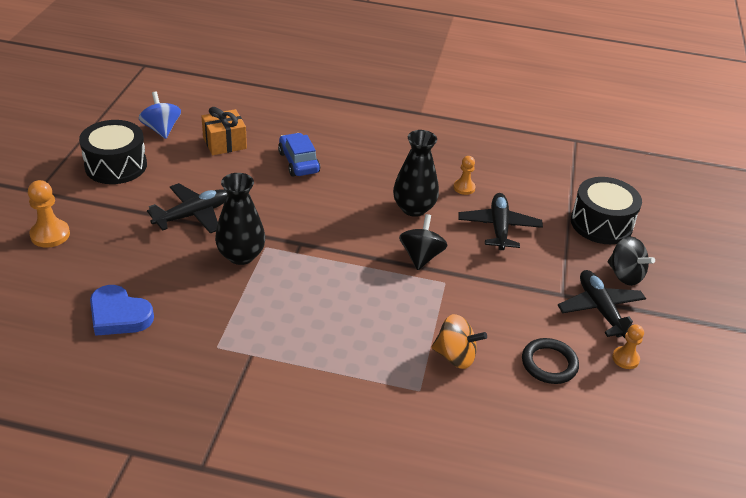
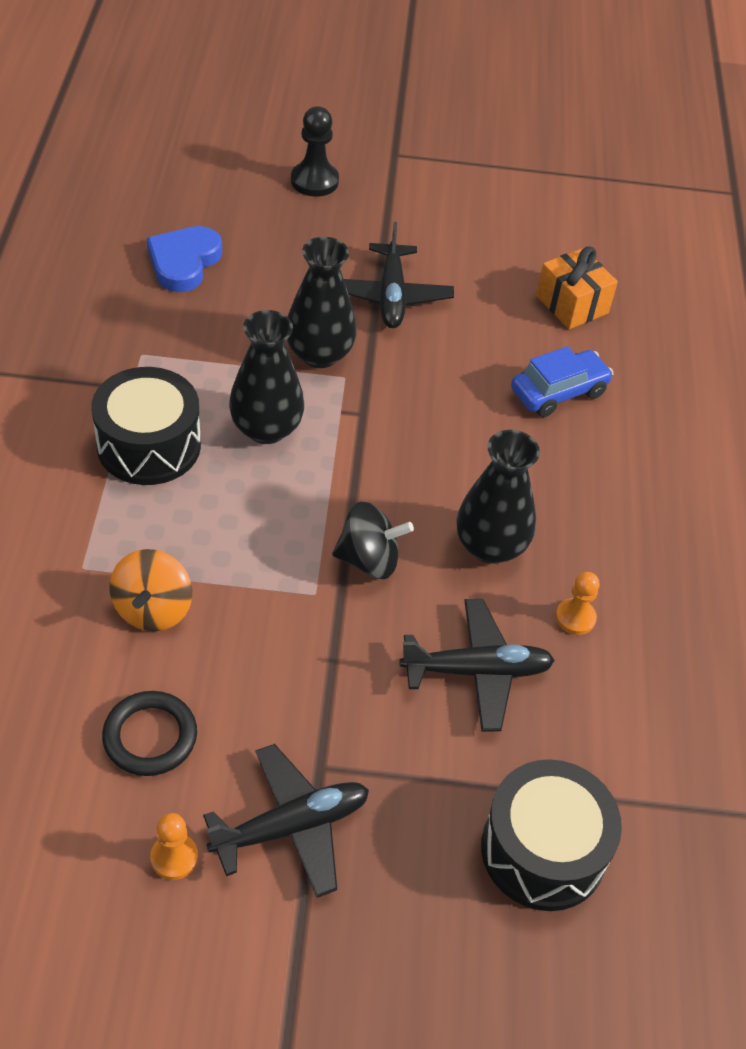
camera: 80 degrees right, 10 degrees up
orange pawn [28,180,70,248] -> black pawn [291,106,339,197]
black drum [79,120,147,184] -> black drum moved to [91,367,201,485]
blue spinning top [139,92,181,139] -> none
black plane [147,183,227,233] -> black plane turned 45 degrees clockwise [344,222,454,328]
black spinning top [608,236,655,286] -> none
none -> black vase [229,310,304,444]

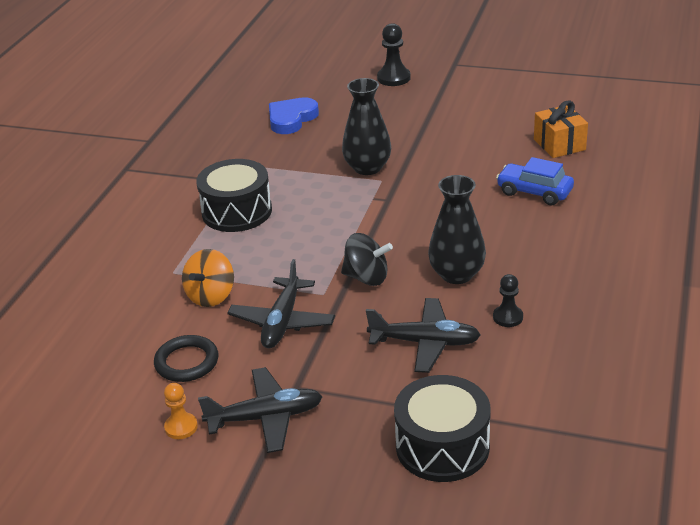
camera: 20 degrees right, 15 degrees down
black vase [229,310,304,444] -> none
black plane [344,222,454,328] -> black plane moved to [227,259,335,348]
blue car [511,346,614,417] -> blue car turned 135 degrees counterclockwise [496,157,574,205]
orange pawn [555,572,600,635] -> black pawn [493,274,523,327]

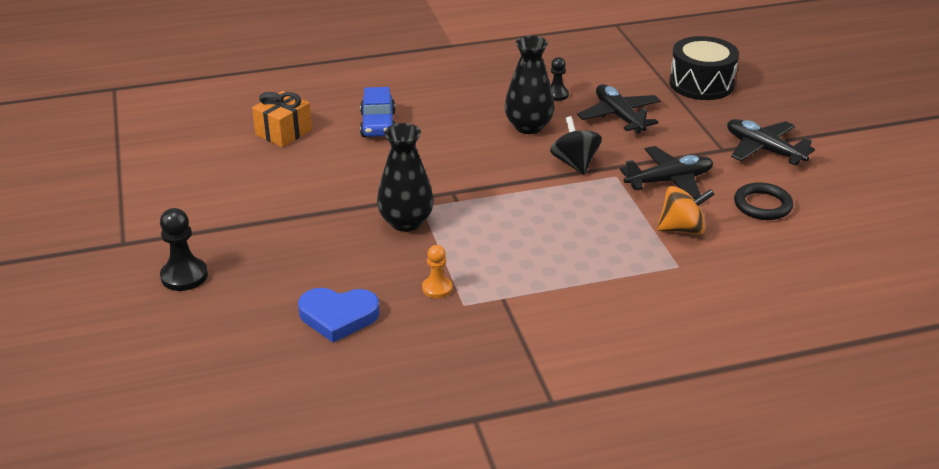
camera: 125 degrees left, 0 degrees up
orange pawn [164,383,198,439] -> orange pawn moved to [422,245,452,298]
black drum [196,159,272,232] -> none

